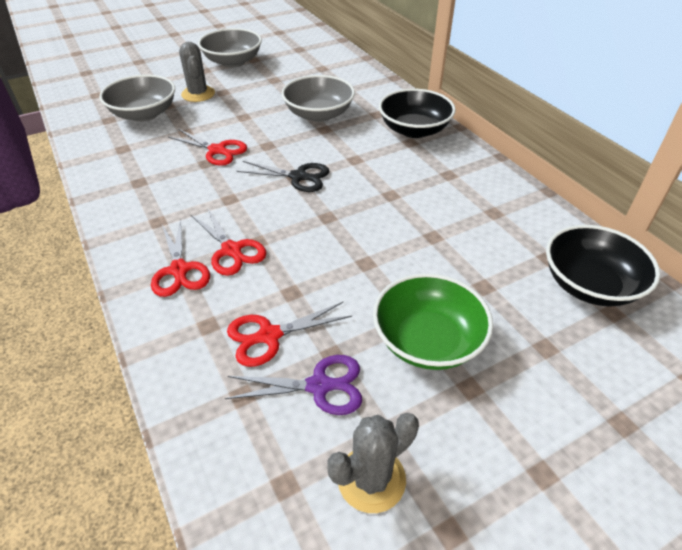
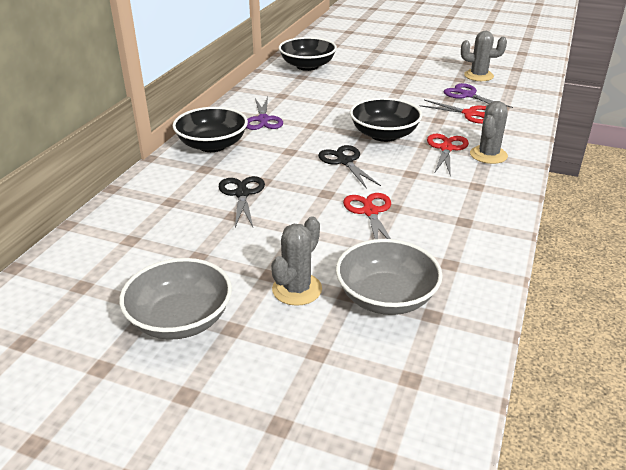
camera: 130 degrees left, 10 degrees down
red scissors [151,219,210,297] -> grey cactus [470,101,508,164]
grey bowl [281,75,355,122] -> black scissors [219,176,265,228]
green bowl [373,273,493,370] -> none
none -> purple scissors [246,97,283,130]
none -> black bowl [350,98,423,142]

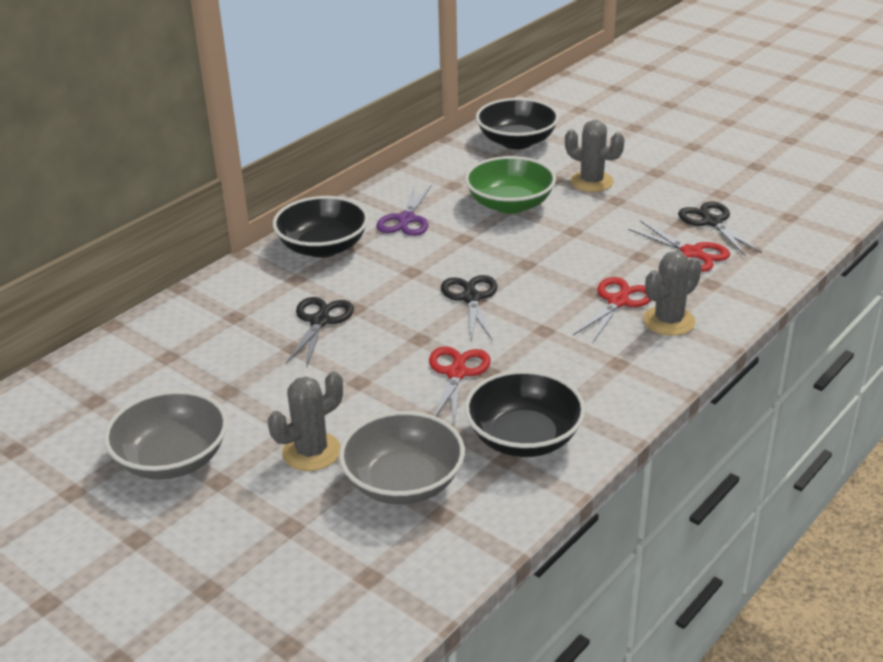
camera: 20 degrees right, 0 degrees up
black bowl [350,98,423,142] -> black bowl moved to [465,370,586,457]
purple scissors [443,83,513,108] -> black scissors [678,202,762,256]
grey cactus [461,31,507,81] -> grey cactus moved to [565,120,624,192]
none -> green bowl [465,156,556,214]

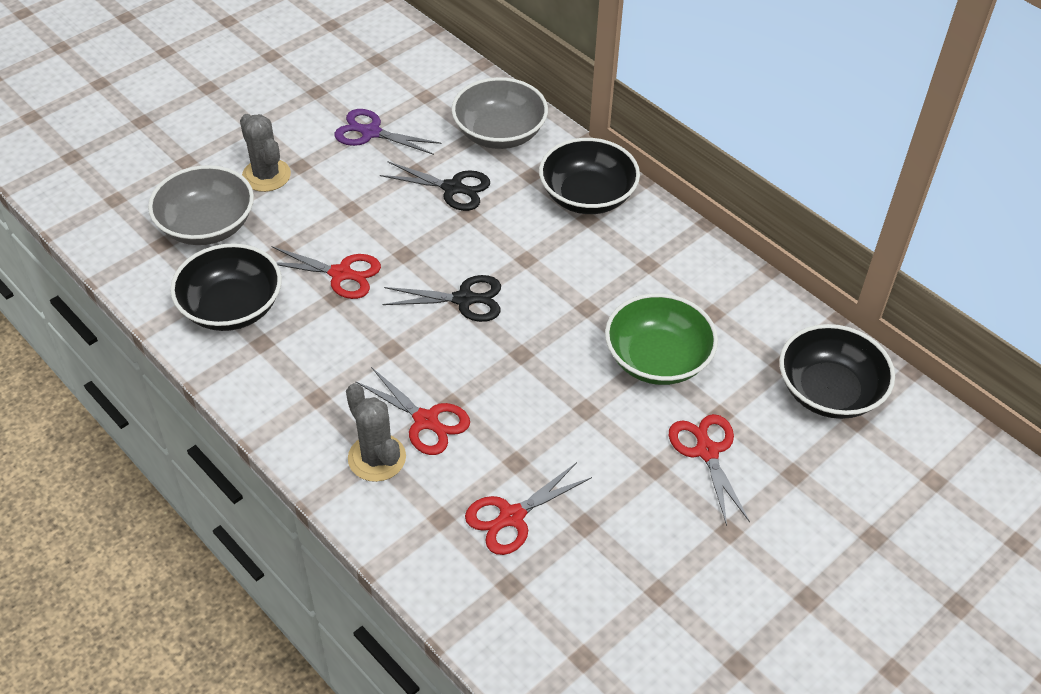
camera: 95 degrees right, 15 degrees up
grey bowl [104,390,228,480] -> grey bowl moved to [452,77,548,149]
purple scissors [376,185,432,236] -> purple scissors moved to [334,109,442,155]
grey cactus [565,120,624,192] -> red scissors [669,414,750,526]
black scissors [678,202,762,256] -> none

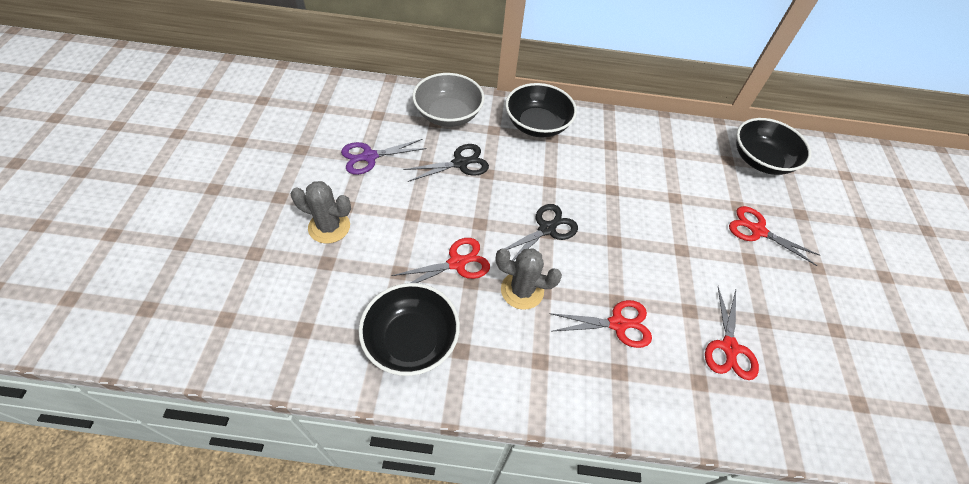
camera: 45 degrees left, 5 degrees up
grey bowl [148,165,254,245] -> none
grey cactus [346,383,406,482] -> grey cactus moved to [496,248,562,310]
green bowl [605,293,718,385] -> none

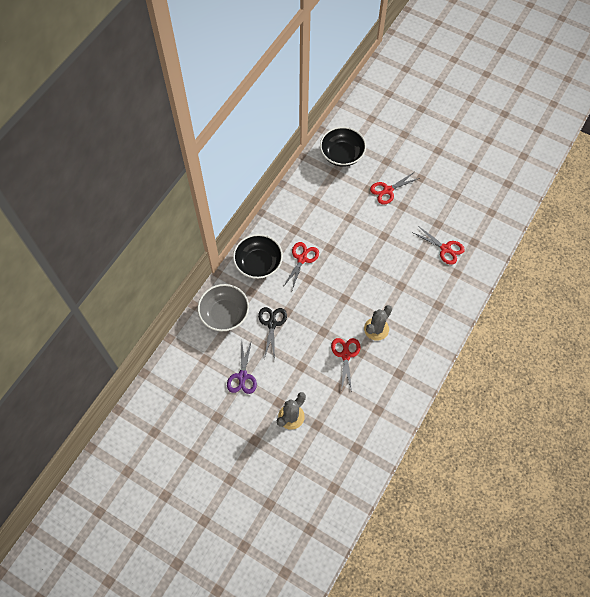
camera: 60 degrees left, 10 degrees up
black bowl [359,283,460,376] -> none
black scissors [504,204,578,261] -> none
red scissors [550,300,652,348] -> red scissors moved to [283,242,319,290]

